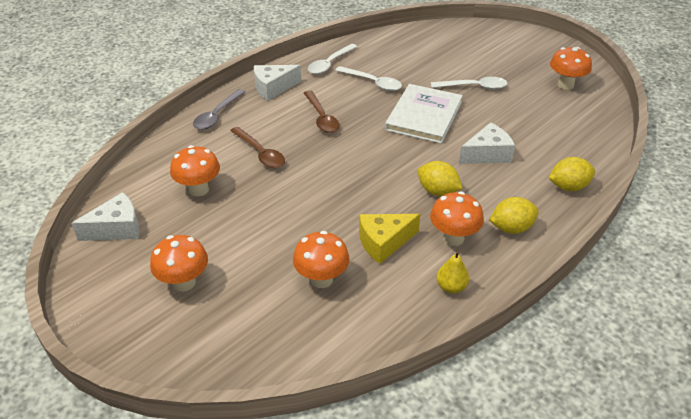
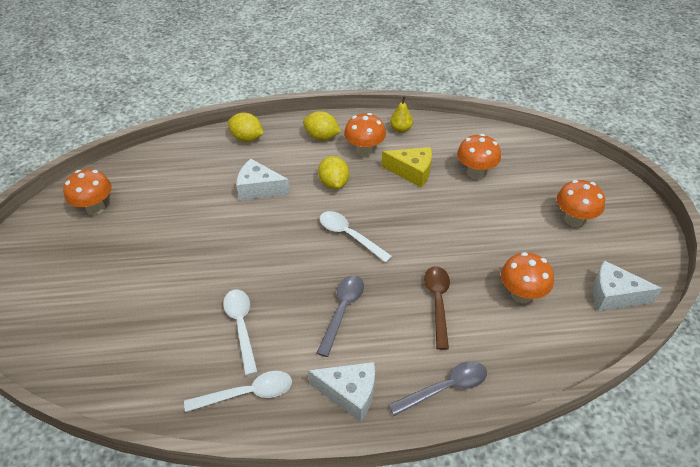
camera: 140 degrees left, 5 degrees up
brown spoon [304,91,339,133] -> grey spoon [317,275,364,357]
white book [385,84,463,144] -> none
white spoon [431,77,507,90] -> white spoon moved to [320,211,392,263]

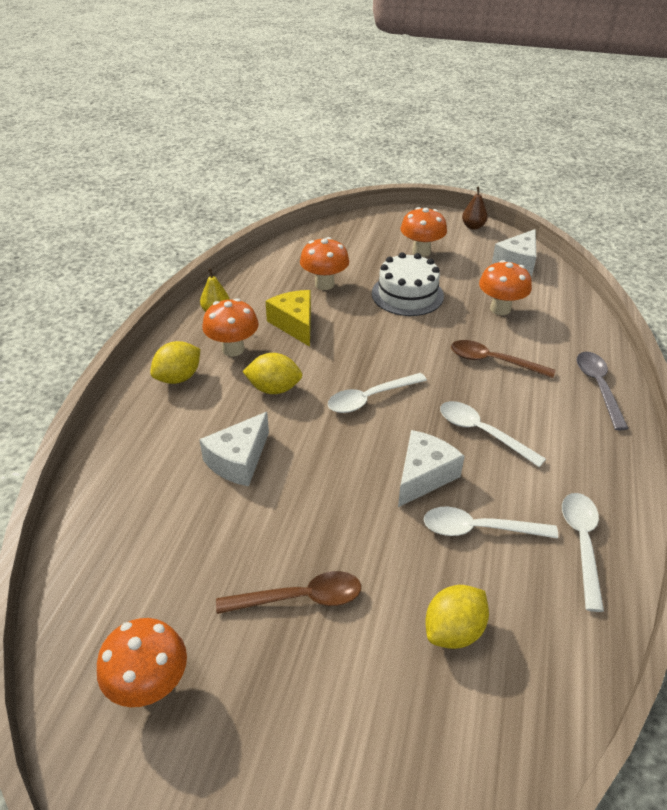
camera: 70 degrees left, 5 degrees down
yellow lemon [228,112,264,142] -> yellow lemon moved to [426,585,489,649]
white cheese [308,362,375,422] -> white cheese moved to [398,430,465,507]
grey spoon [317,275,364,357] -> white spoon [440,401,546,467]
yellow cheese [382,147,432,188] -> yellow cheese turned 60 degrees counterclockwise [266,290,311,347]
none -> brown spoon [216,571,361,614]
none -> white cake [372,252,444,316]
none -> brown pear [462,186,488,230]

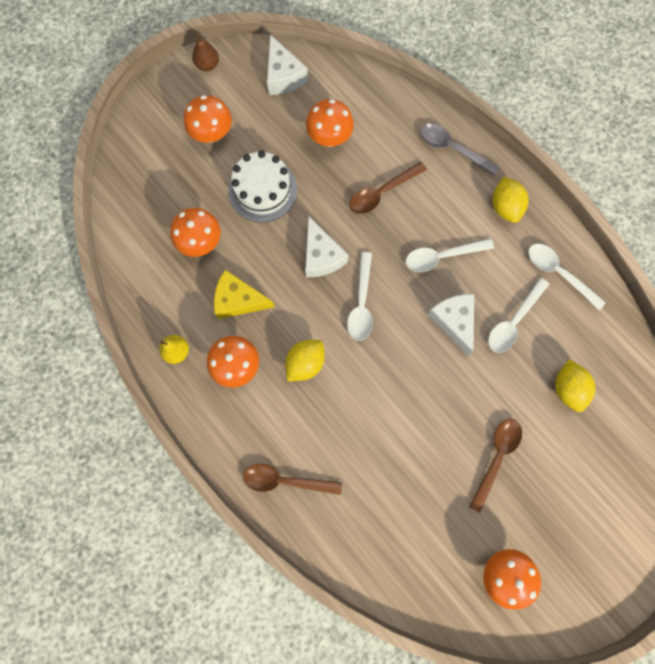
camera: 55 degrees left, 35 degrees up
yellow lemon [150,341,200,384] -> yellow lemon moved to [492,177,529,223]
white cheese [199,412,269,486] -> white cheese moved to [305,216,348,277]
none -> brown spoon [243,464,342,495]

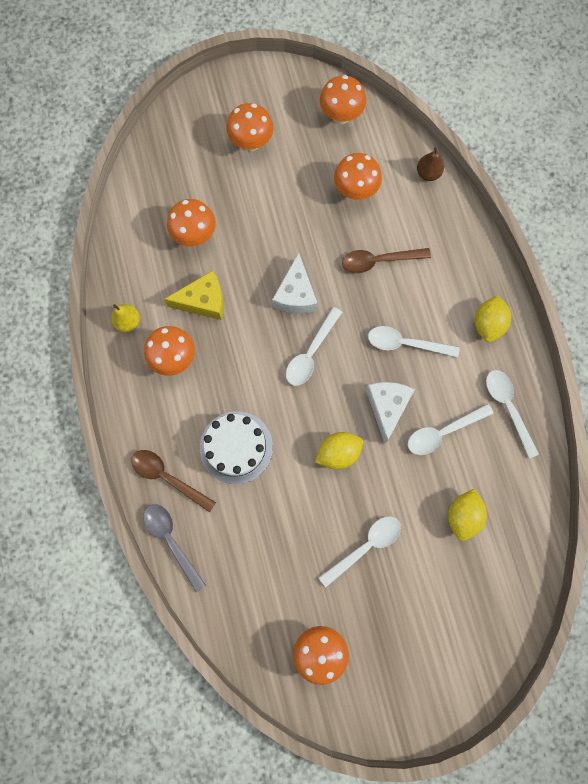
camera: 25 degrees right, 0 degrees up
brown pear [192,33,219,71] -> brown pear moved to [417,147,444,181]
yellow cheese [214,270,275,319] -> yellow cheese turned 135 degrees clockwise [164,270,224,320]
white cake [229,151,297,223] -> white cake moved to [200,411,273,484]
white cheese [267,34,308,95] -> orange mushroom [320,75,366,124]
yellow lemon [285,340,325,381] -> yellow lemon moved to [315,432,363,470]
grey spoon [420,124,500,176] -> grey spoon moved to [143,504,206,592]
brown spoon [469,419,522,512] -> white spoon [319,516,401,587]

